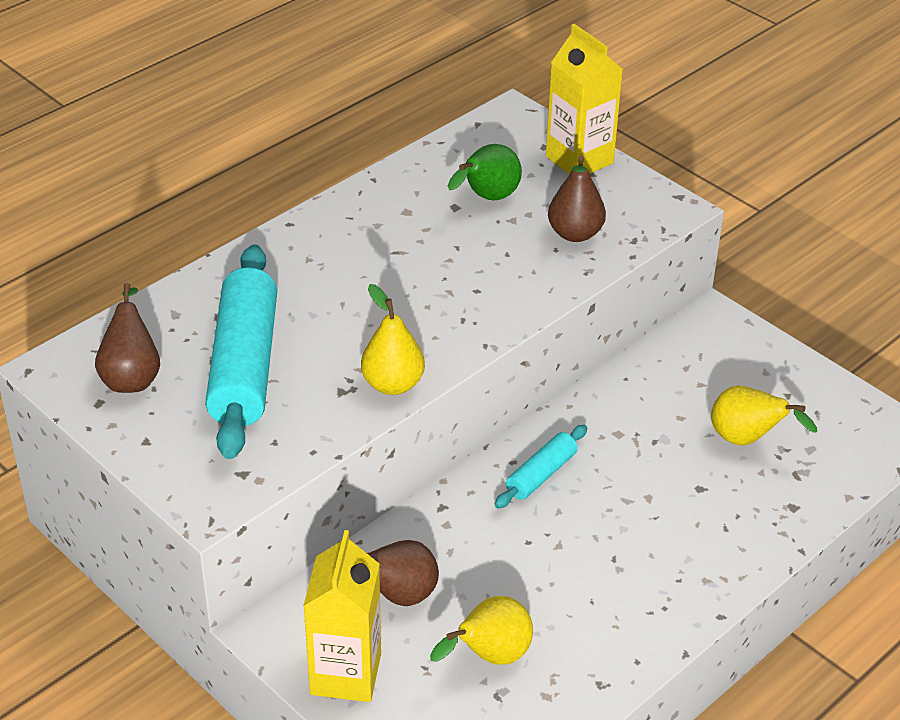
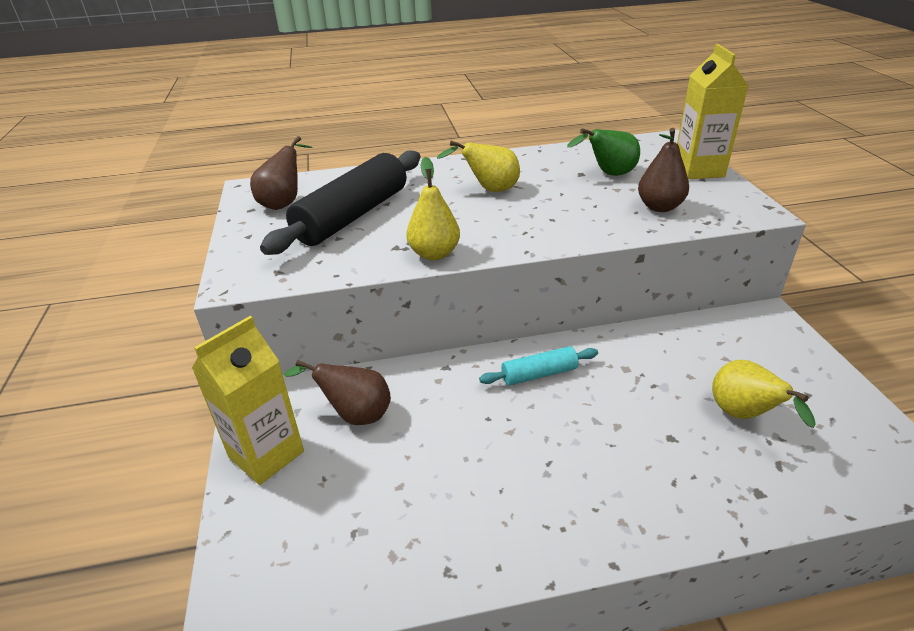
camera: 35 degrees right, 5 degrees down
turquoise rolling pin [205,244,277,459] -> black rolling pin [260,151,420,255]
yellow pear [430,596,533,665] -> yellow pear moved to [437,141,520,192]

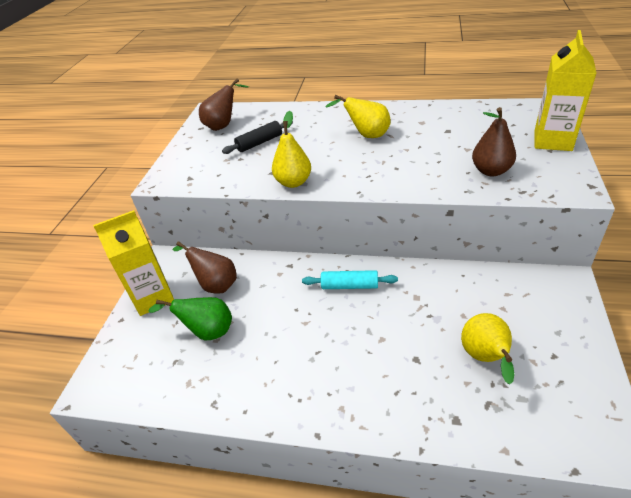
camera: 25 degrees right, 5 degrees up
black rolling pin [260,151,420,255] -> black rolling pin [222,121,293,154], size x0.49
green pear [567,129,640,176] -> green pear moved to [148,297,232,340]

